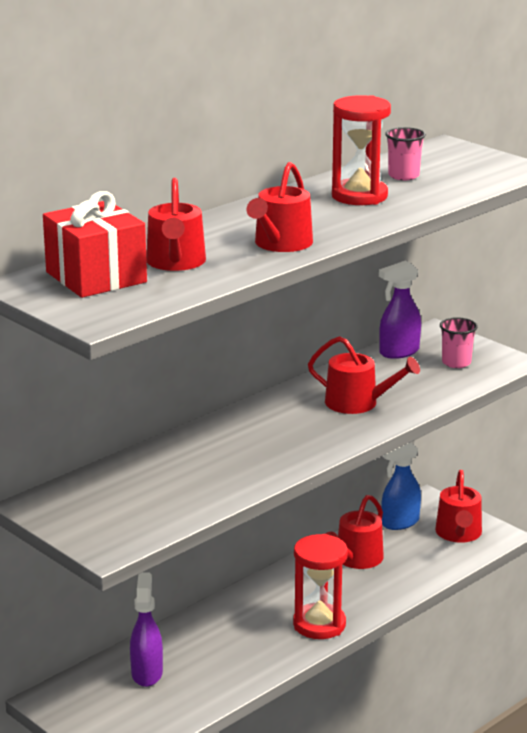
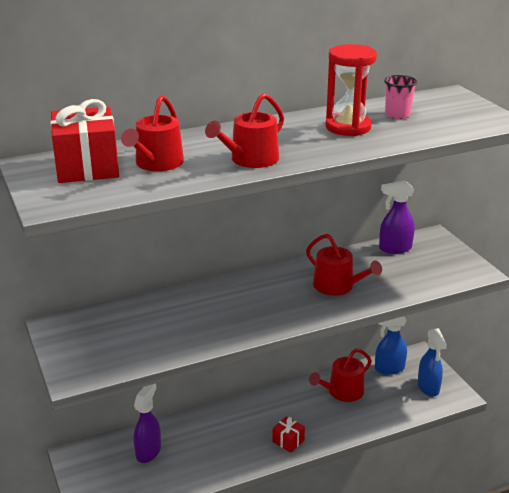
camera: 20 degrees right, 5 degrees up
red hourglass [293,534,348,639] -> red gift [272,416,305,453]
red watering can [435,470,482,543] -> blue spray bottle [417,328,447,397]
pink cup [440,317,477,368] -> none

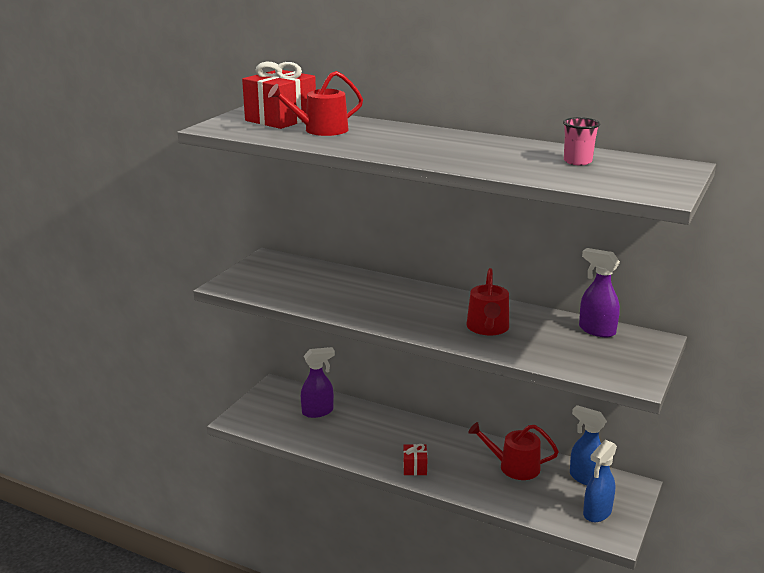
camera: 50 degrees right, 5 degrees down
red watering can [205,93,284,168] -> none
red hourglass [325,44,377,136] -> none

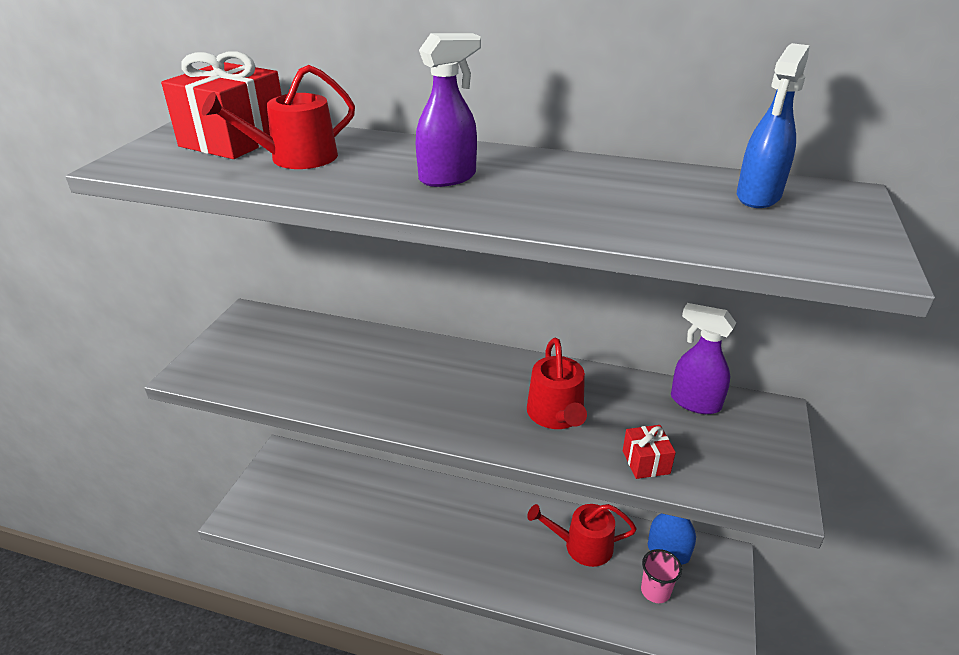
camera: 10 degrees left, 10 degrees up
purple spray bottle [301,347,335,418] -> purple spray bottle moved to [416,33,481,187]
red gift [403,444,427,475] -> red gift moved to [623,425,676,479]
pink cup [563,117,600,165] -> pink cup moved to [641,549,682,603]
blue spray bottle [583,440,617,522] -> blue spray bottle moved to [737,43,810,208]

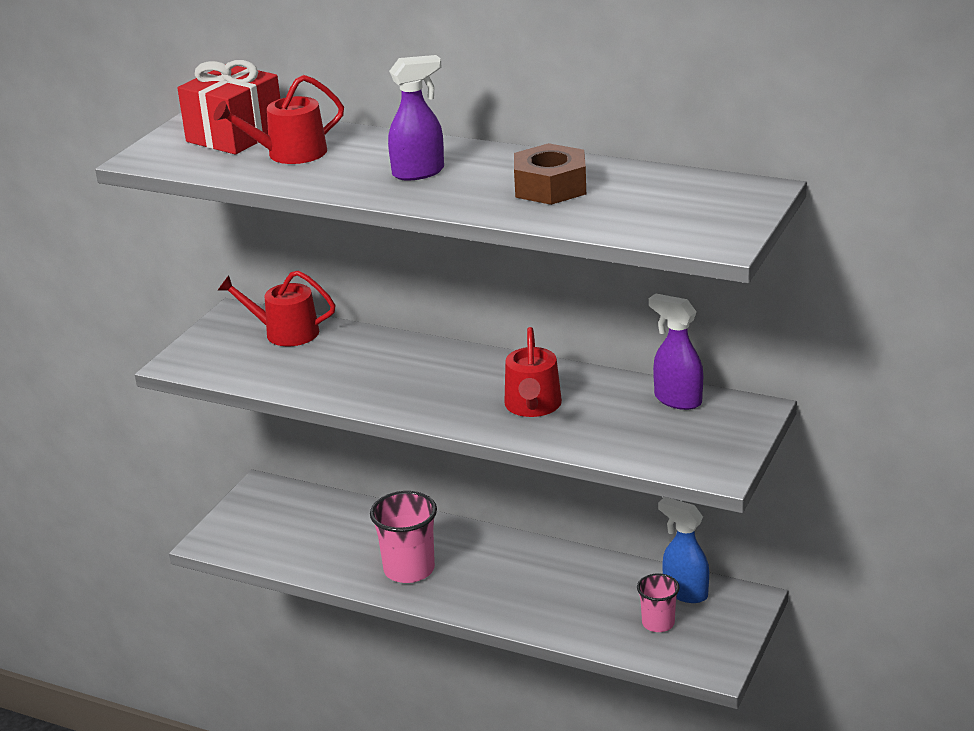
camera: 10 degrees right, 5 degrees down
red watering can [527,504,636,567] -> red watering can moved to [218,270,336,346]
red gift [623,425,676,479] -> none
blue spray bottle [737,43,810,208] -> none
none -> pink cup [370,491,437,583]
none -> brown nut [514,143,586,205]

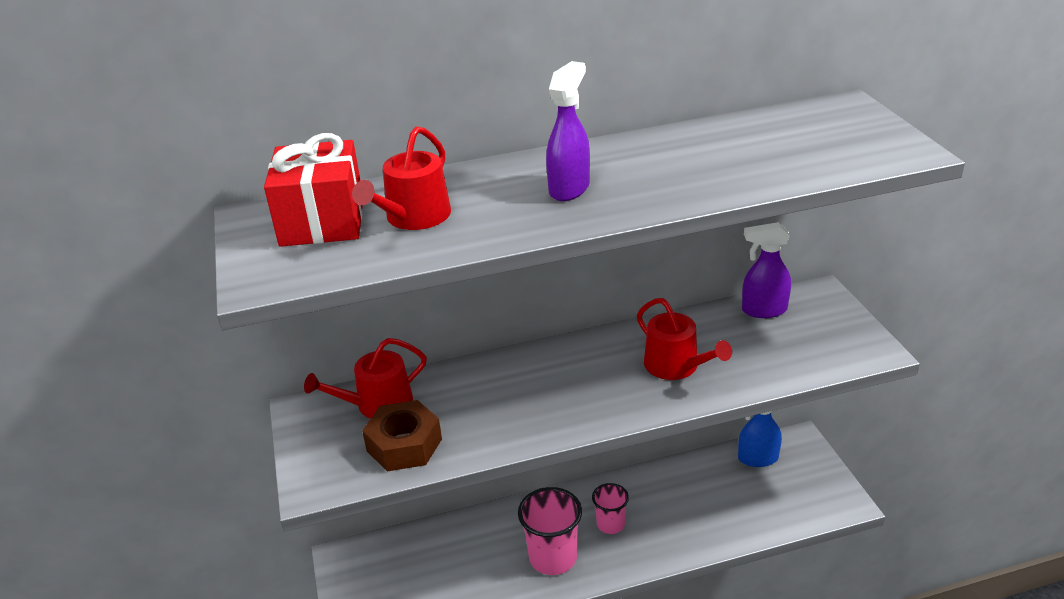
camera: 40 degrees left, 5 degrees up
brown nut [514,143,586,205] -> brown nut moved to [362,400,442,471]
pink cup [637,574,679,632] -> pink cup moved to [592,483,629,534]

